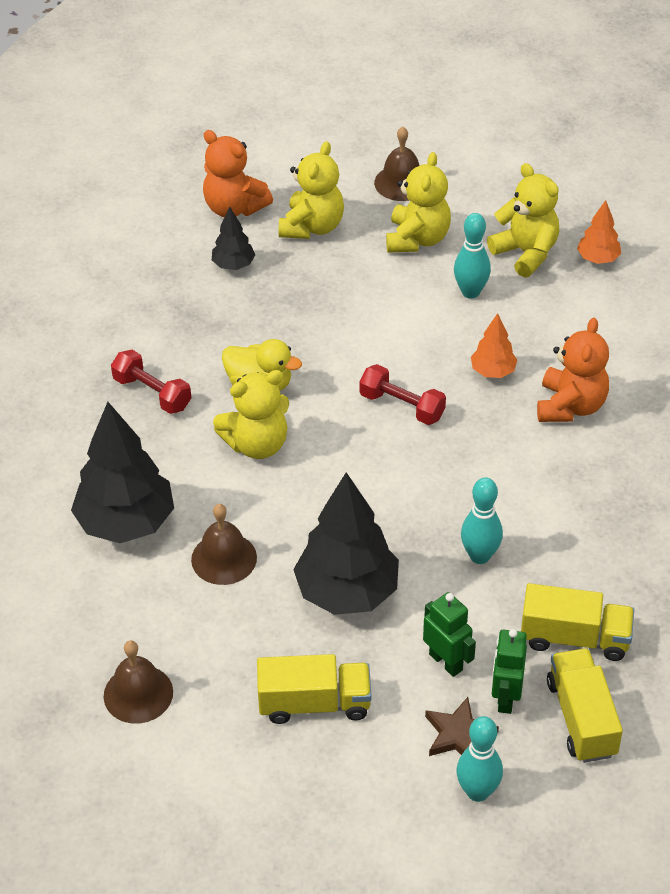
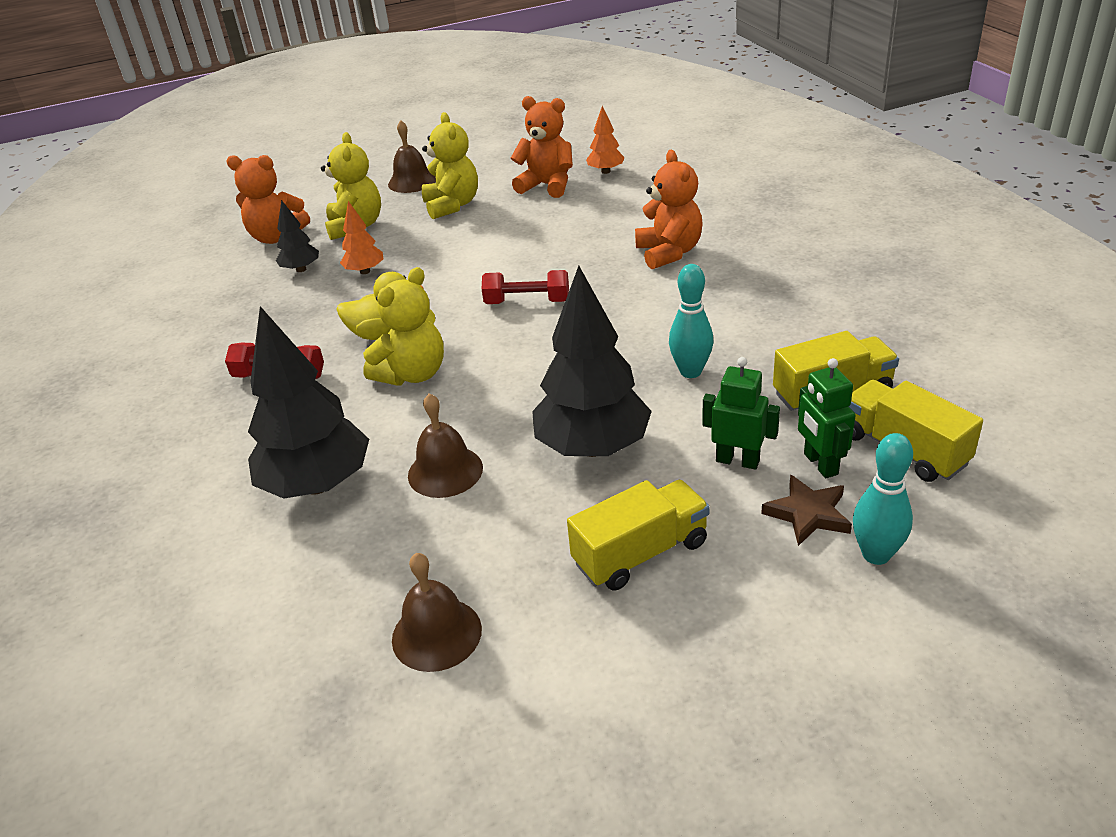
camera: 25 degrees left, 10 degrees down
turquoise bowling pin [454,213,491,299] -> none
orange tree [471,313,517,378] -> orange tree moved to [340,201,384,274]
yellow teddy bear [487,163,559,277] -> orange teddy bear [511,96,573,198]

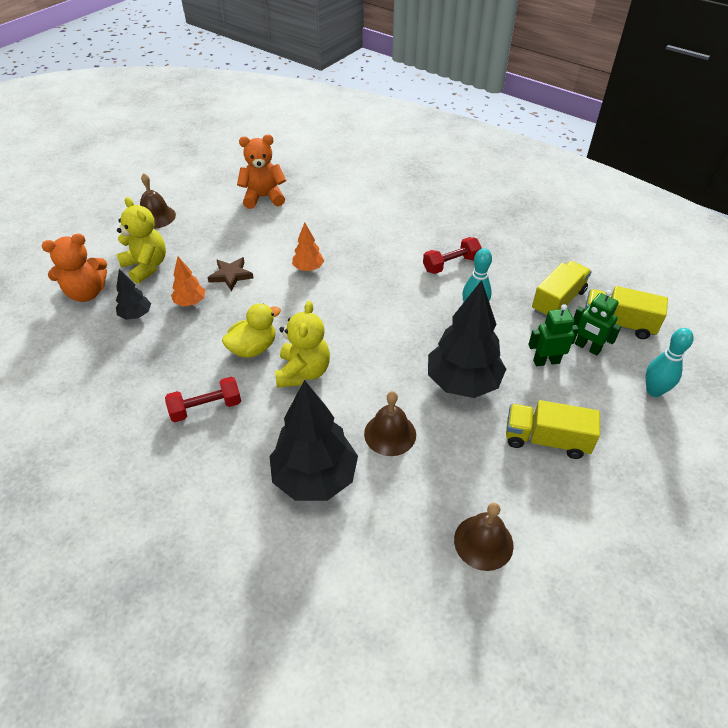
camera: 35 degrees left, 10 degrees up
yellow teddy bear [422,112,478,219] -> none
red dumbbell [482,270,569,304] -> red dumbbell moved to [423,237,482,274]
yellow truck [567,480,710,590] -> yellow truck turned 105 degrees counterclockwise [506,400,600,459]
orange tree [586,106,625,174] -> orange tree moved to [292,222,324,271]
orange teddy bear [635,150,703,269] -> none
brown star [761,475,852,546] -> brown star moved to [207,257,254,291]

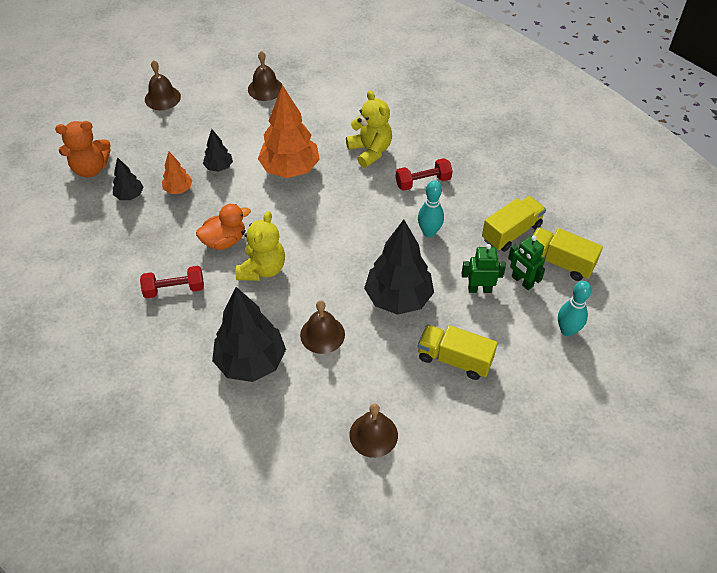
camera: 10 degrees right, 5 degrees up
yellow teddy bear [117,197,166,284] -> yellow teddy bear moved to [346,90,392,168]
brown star [207,257,254,291] -> black tree [203,129,233,172]
yellow duck [222,303,281,358] -> orange duck [196,204,251,250]
orange teddy bear [237,135,286,209] -> brown bell [248,51,282,101]
orange tree [292,222,324,271] -> orange tree [258,85,320,178], size x2.04

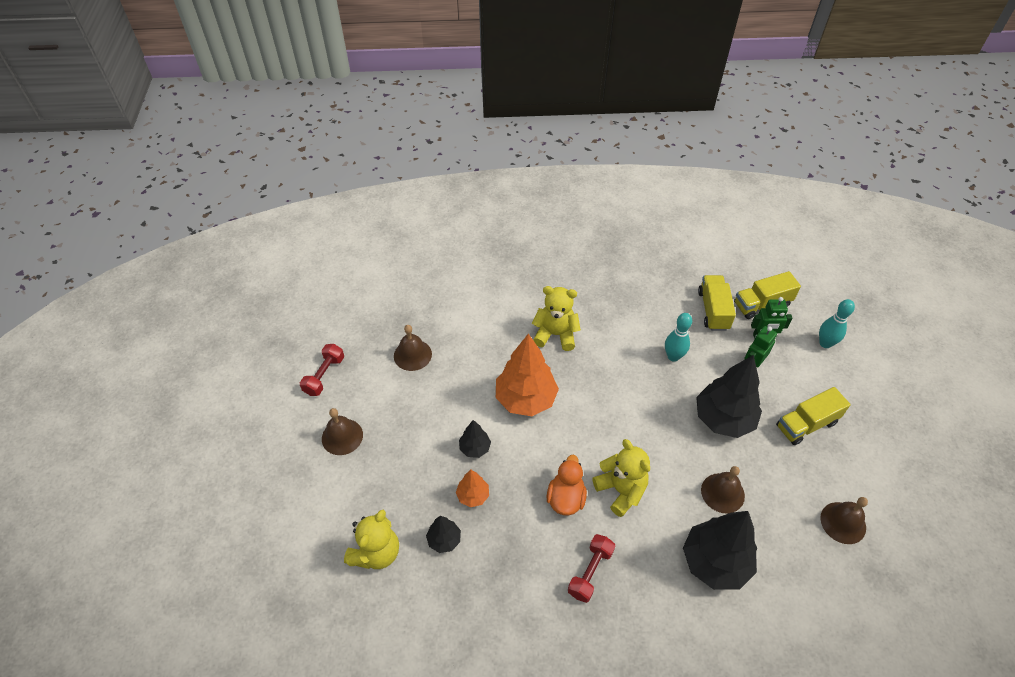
camera: 50 degrees left, 0 degrees up
orange teddy bear [55,121,111,177] -> yellow teddy bear [344,510,399,569]
red dumbbell [395,158,453,191] -> red dumbbell moved to [300,344,344,396]

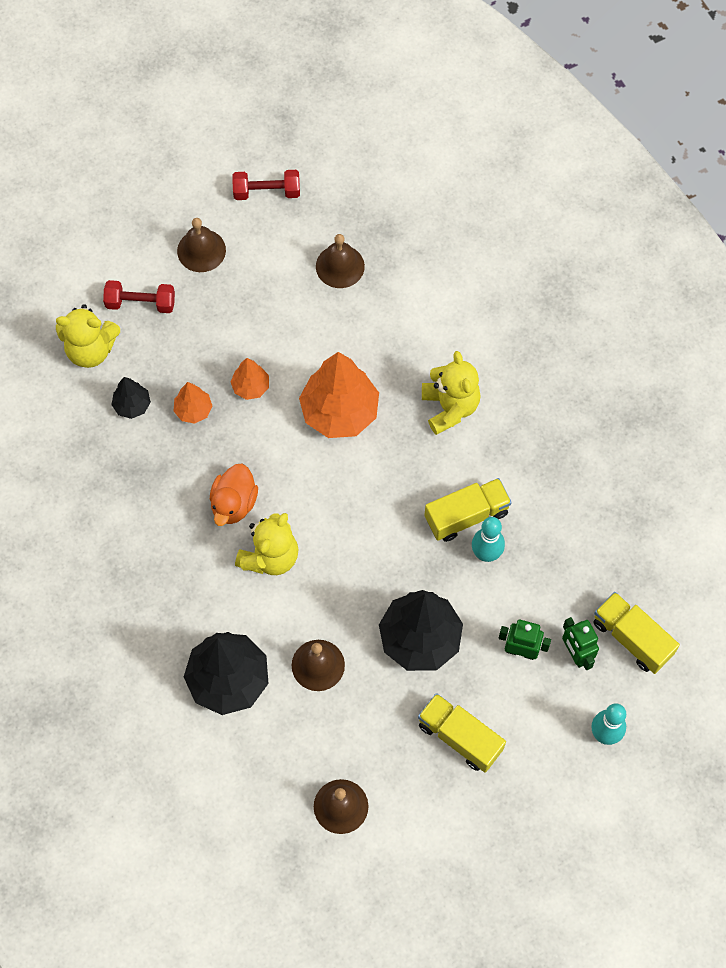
camera: 65 degrees right, 15 degrees up
black tree [459,420,491,458] -> orange tree [231,358,269,400]
orange duck [547,455,587,516] -> orange duck turned 120 degrees clockwise [210,464,258,526]
red dumbbell [568,534,615,603] -> red dumbbell moved to [103,280,175,313]
yellow truck [698,275,736,331] -> yellow truck moved to [424,478,512,542]

